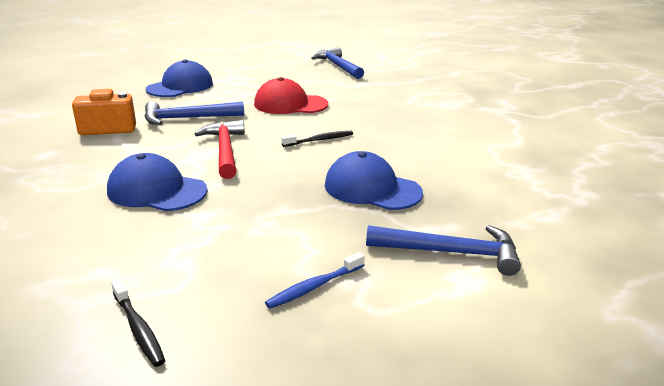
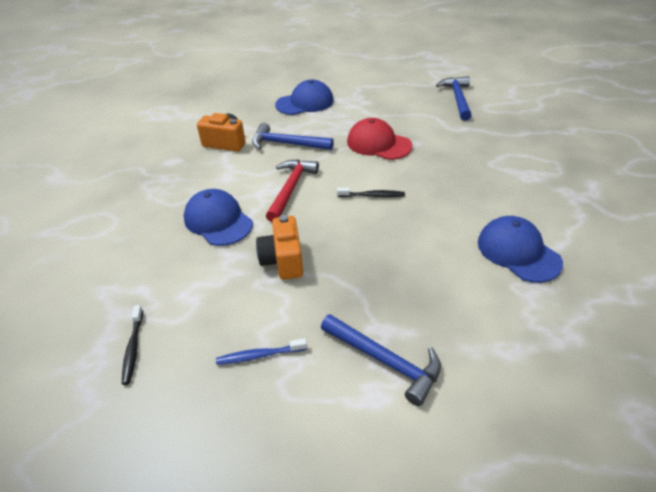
camera: 30 degrees right, 15 degrees up
blue cap [325,151,423,210] -> blue cap moved to [478,216,563,283]
none -> orange camera [256,215,303,280]

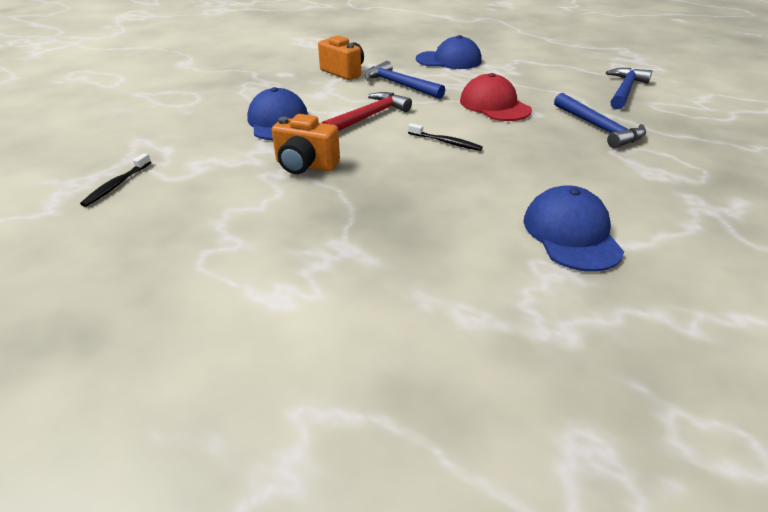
camera: 25 degrees right, 5 degrees down
blue toothbrush [216,338,307,365] -> none
orange camera [256,215,303,280] -> orange camera turned 90 degrees counterclockwise [272,114,340,174]
blue hammer [321,314,441,406] -> blue hammer moved to [554,93,646,148]

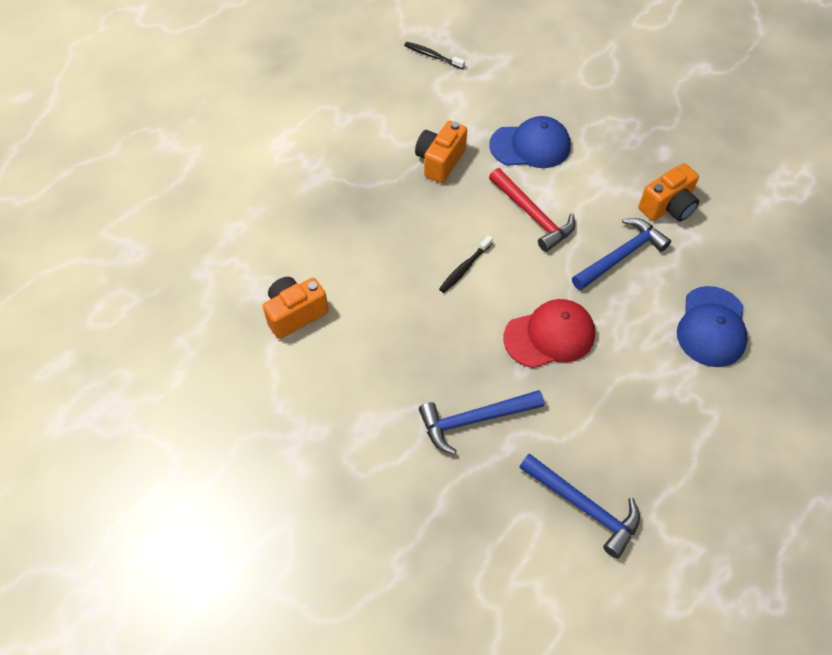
camera: 100 degrees right, 20 degrees up
blue cap [523,185,624,272] -> orange camera [263,277,328,339]

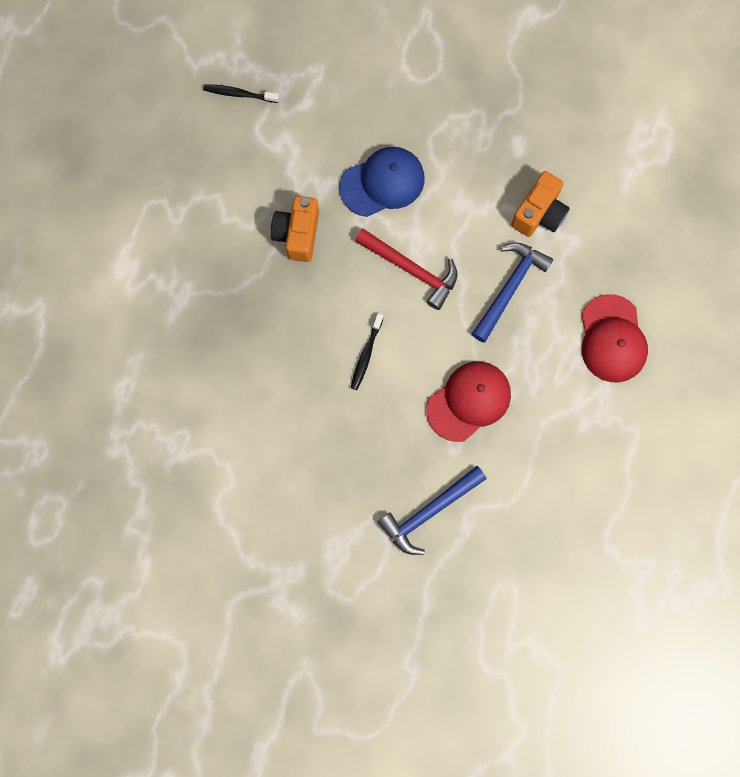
camera: 20 degrees left, 20 degrees up
orange camera [263,277,328,339] -> none
blue hammer [519,453,640,559] -> none
blue cap [677,286,748,367] -> red cap [581,294,648,382]

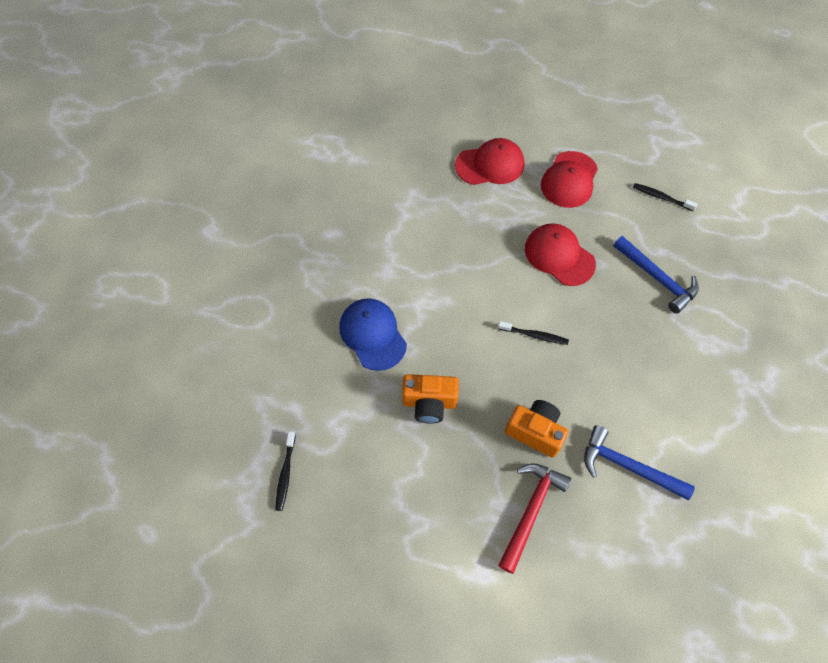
camera: 95 degrees left, 15 degrees down
red hammer [355,229,458,310] -> red hammer moved to [498,463,571,574]
blue hammer [472,242,553,343] -> blue hammer moved to [584,425,695,500]
orange camera [511,171,570,237] -> orange camera moved to [505,400,568,458]
none -> red cap [541,151,598,208]
none -> black toothbrush [633,183,698,211]

